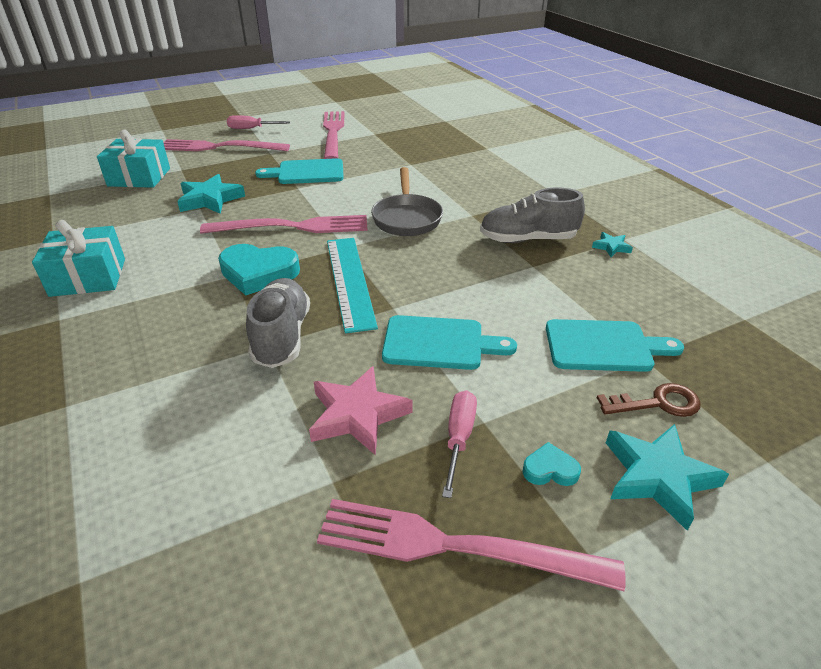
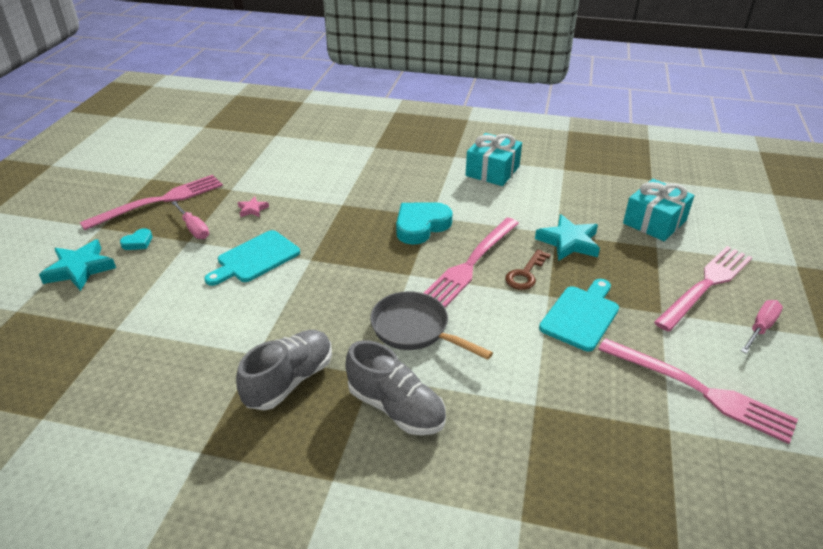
camera: 130 degrees right, 0 degrees up
grey shoe [246,278,310,368] -> grey shoe moved to [346,340,446,435]
pink star [309,366,412,455] -> pink star [238,196,269,217], size x0.51
turquoise ruler [327,238,378,333] -> none
turquoise cutting board [546,319,684,372] -> none
turquoise star [592,232,633,257] -> none
brown key [597,383,701,417] -> brown key moved to [505,249,551,290]

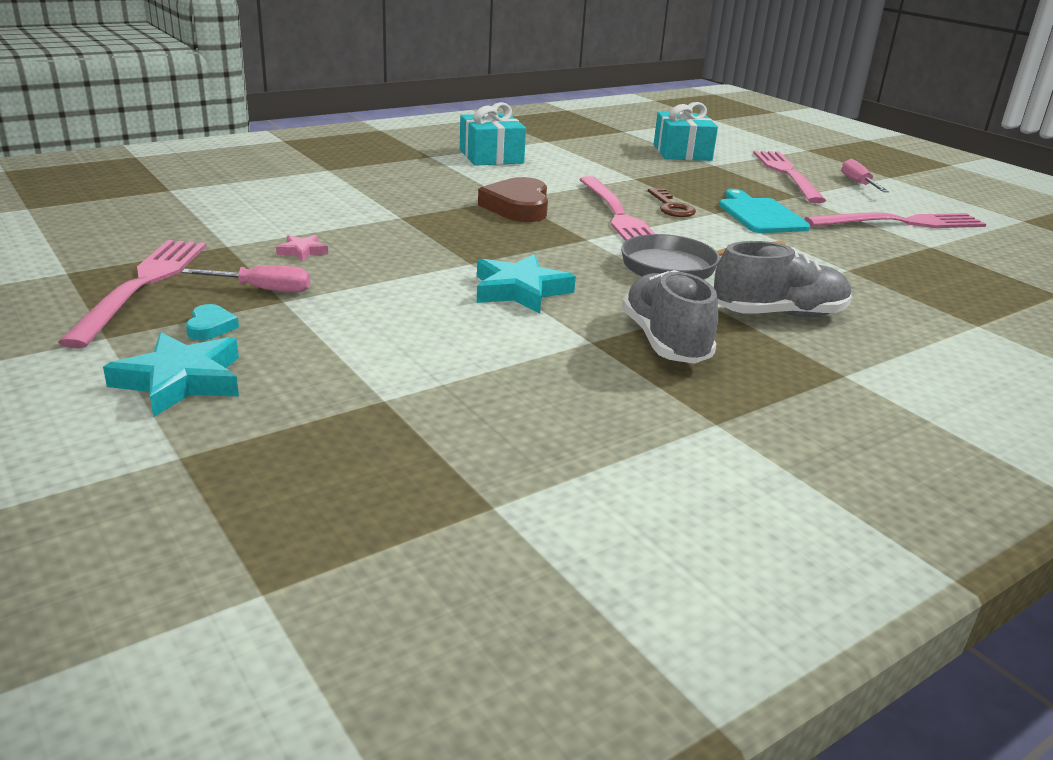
camera: 50 degrees left, 10 degrees down
turquoise cutting board [204,230,300,286] -> none
turquoise heart [396,202,453,245] -> brown heart [478,177,548,222]
turquoise star [535,214,600,261] -> turquoise star moved to [477,254,576,313]

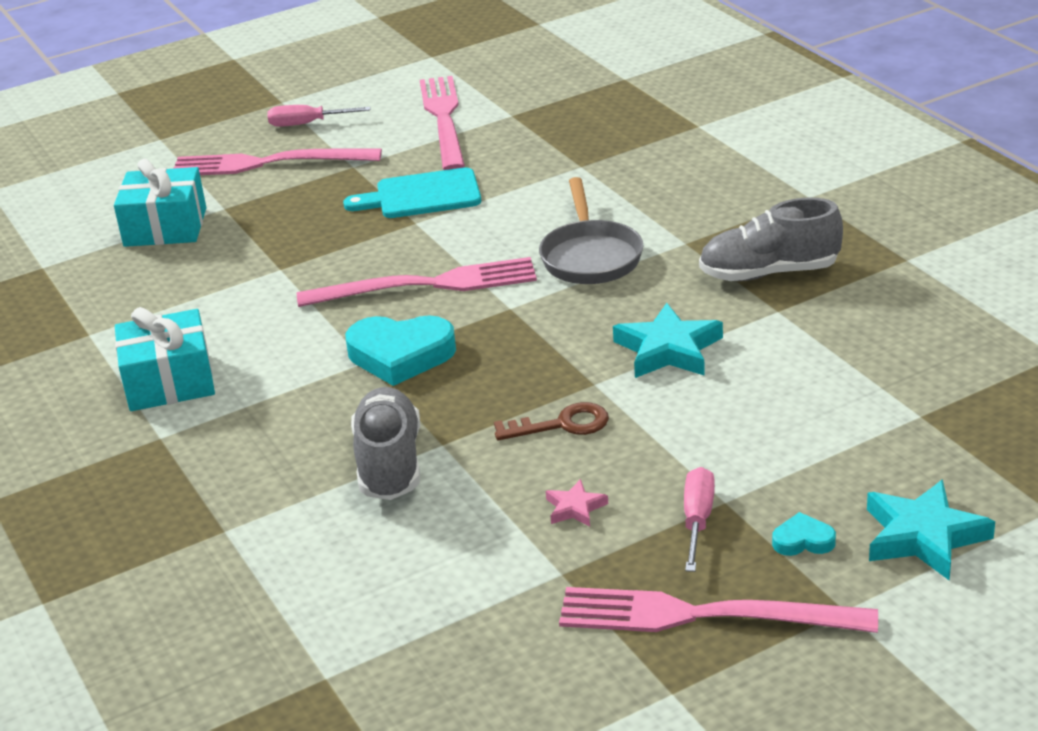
camera: 80 degrees left, 5 degrees up
brown heart [478,177,548,222] -> turquoise heart [345,316,456,386]
brown key [648,188,696,217] -> brown key moved to [494,402,609,440]
grey shoe [714,241,852,317] -> grey shoe moved to [351,387,420,500]

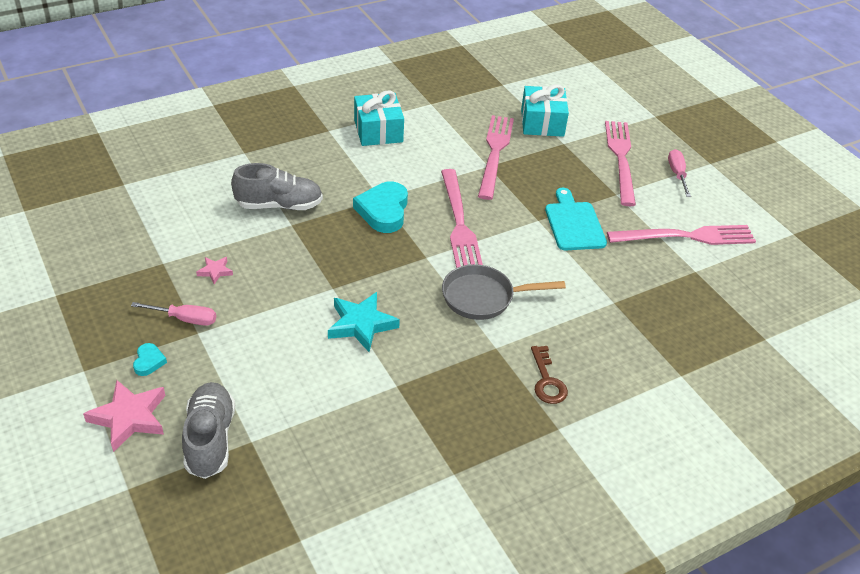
camera: 85 degrees right, 10 degrees up
brown key [494,402,609,440] -> brown key moved to [531,346,568,404]
pink fork [559,587,878,633] -> pink fork moved to [478,115,514,200]
grey shoe [699,197,843,281] -> grey shoe moved to [182,382,235,479]
turquoise star [867,479,995,580] -> pink star [83,380,166,452]

